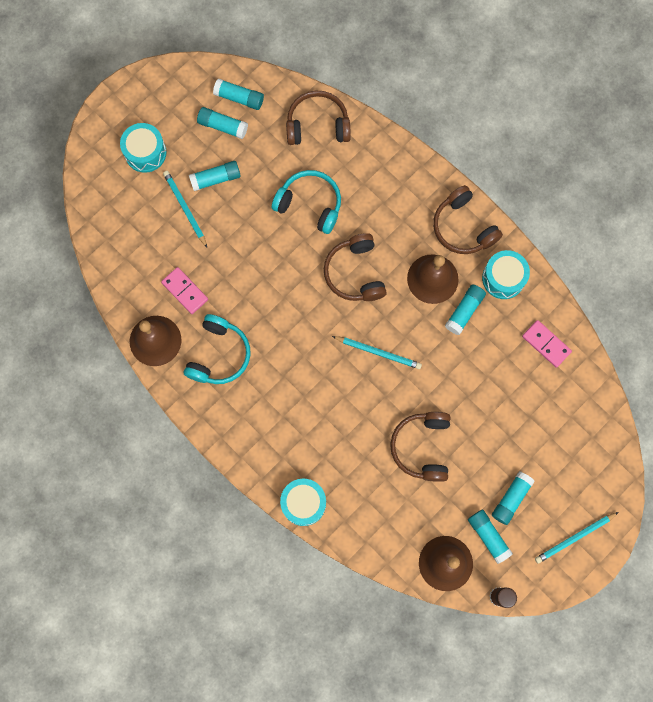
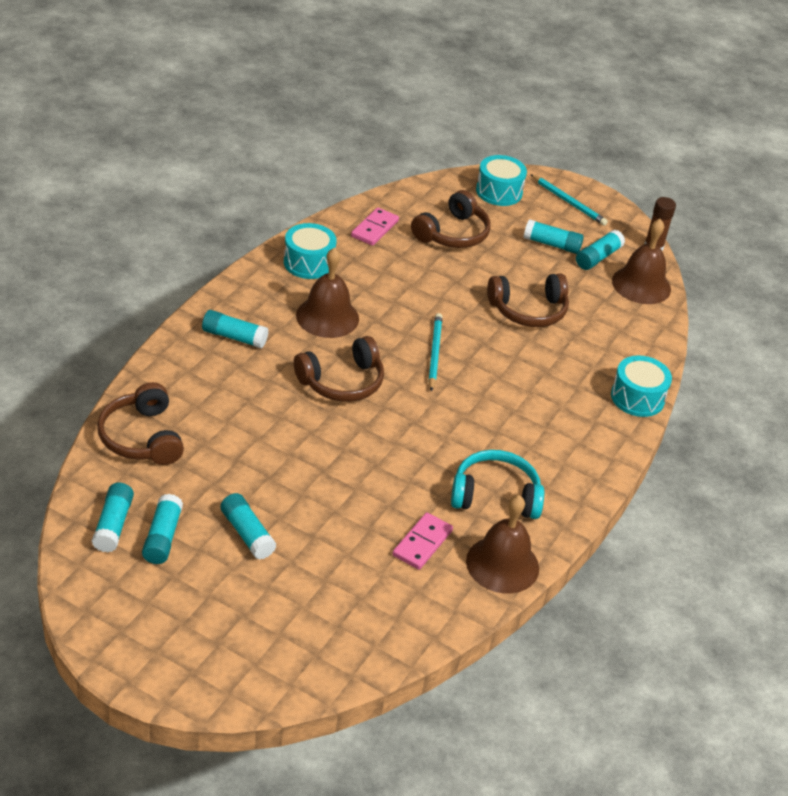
camera: 110 degrees left, 35 degrees down
turquoise drum [120,123,167,173] -> turquoise drum moved to [476,155,527,206]
turquoise pencil [163,171,207,247] -> none
turquoise headphones [272,170,341,234] -> none
brown headphones [433,185,503,254] -> brown headphones moved to [411,190,491,248]
turquoise glue stick [445,284,486,335] -> turquoise glue stick moved to [202,310,268,349]

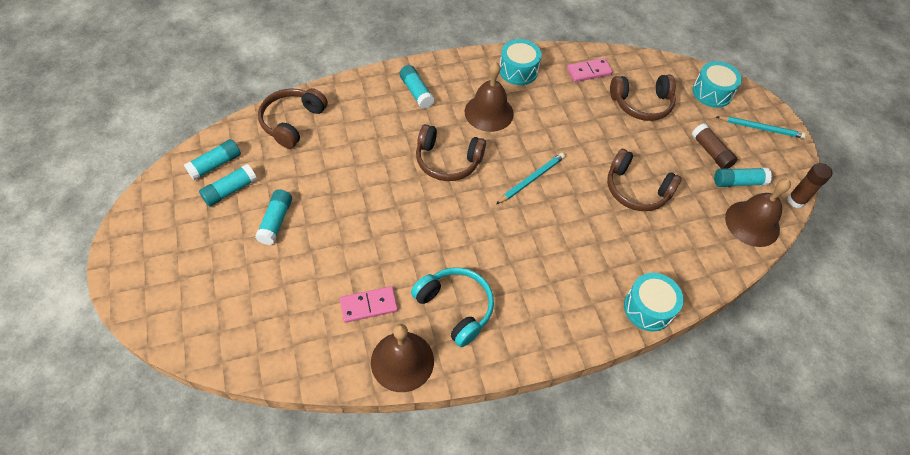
camera: 45 degrees right, 15 degrees up
turquoise glue stick [524,219,584,254] -> brown glue stick [692,123,738,169]
turquoise pencil [530,174,608,226] -> turquoise pencil turned 75 degrees counterclockwise [716,116,807,139]

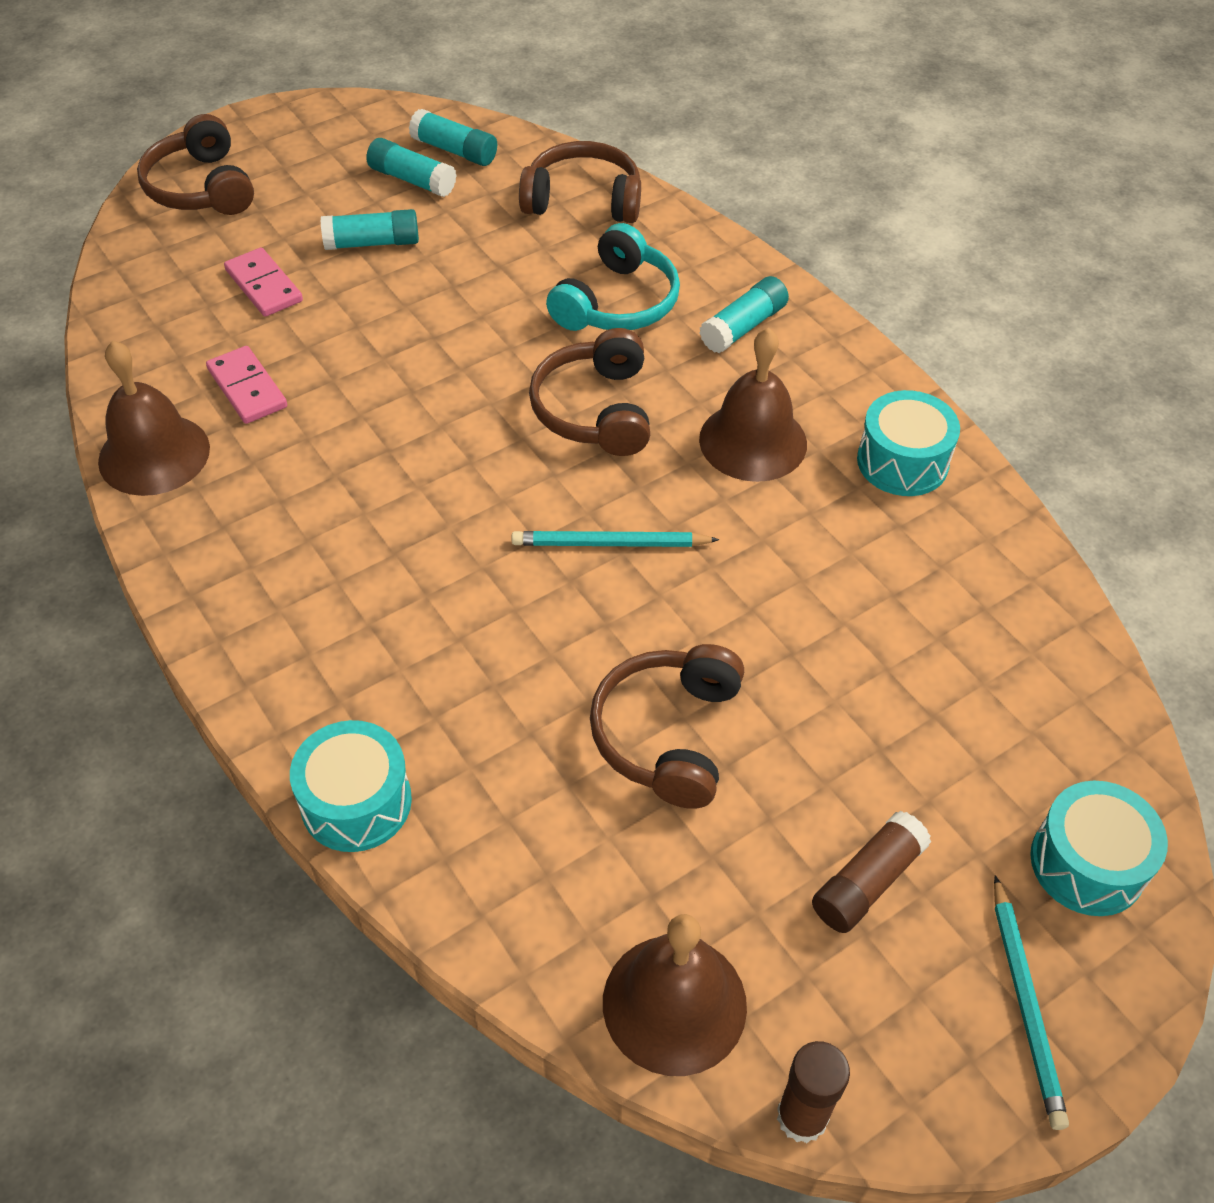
camera: 75 degrees right, 5 degrees down
turquoise headphones [411,267,494,347] -> turquoise headphones moved to [546,223,680,331]
turquoise pencil [496,153,565,204] -> turquoise pencil turned 150 degrees clockwise [511,531,719,547]
pink domino [567,58,613,82] -> pink domino moved to [224,248,303,317]
brown headphones [610,75,676,121] -> brown headphones moved to [137,114,254,215]
turquoise glue stick [714,168,772,187] -> none

